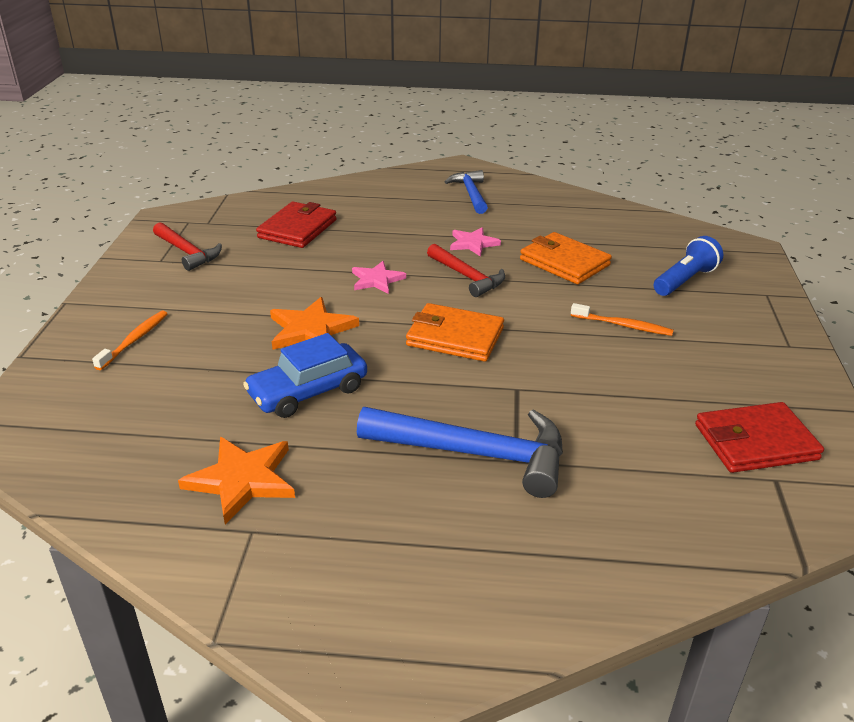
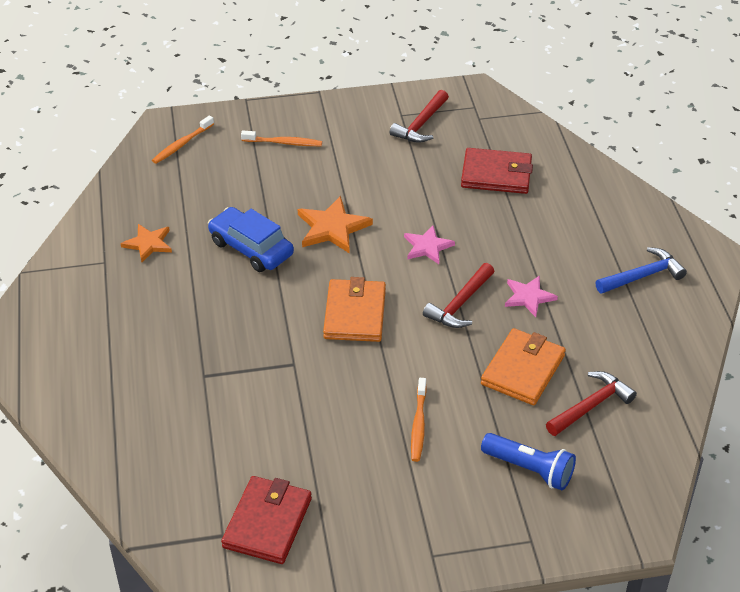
camera: 75 degrees right, 10 degrees up
orange star [178,437,295,524] -> orange star [120,224,172,262], size x0.67
blue hammer [357,407,563,498] -> none
red wallet [695,402,824,473] -> red wallet turned 45 degrees clockwise [221,476,312,564]
none -> orange toothbrush [152,115,214,164]
none -> red hammer [546,371,637,436]

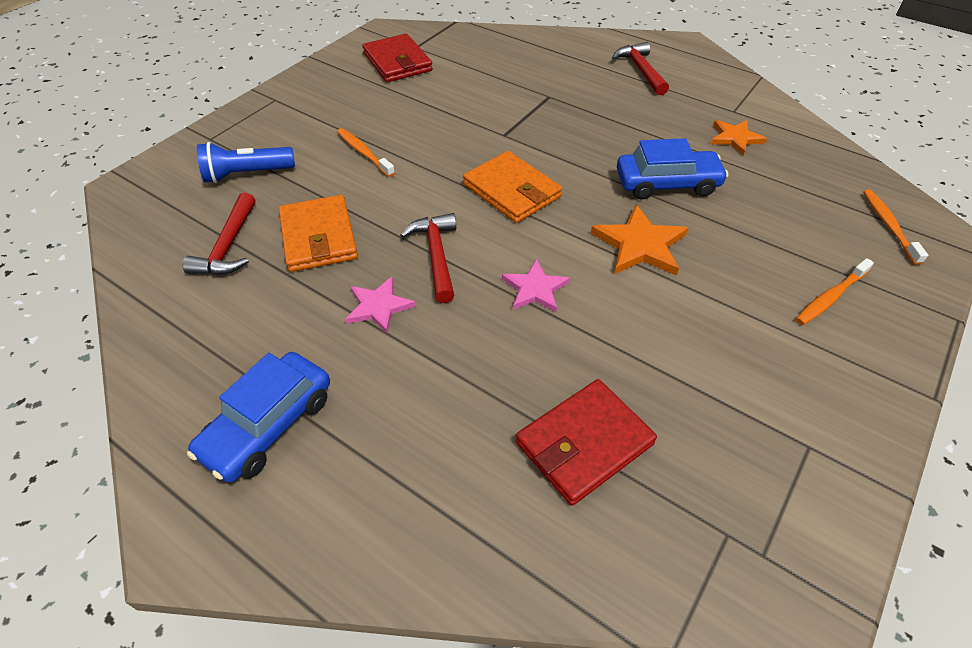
camera: 135 degrees right, 5 degrees up
red hammer [390,90,449,143] -> red hammer moved to [612,42,669,95]
blue hammer [596,247,687,294] -> blue car [187,352,330,483]

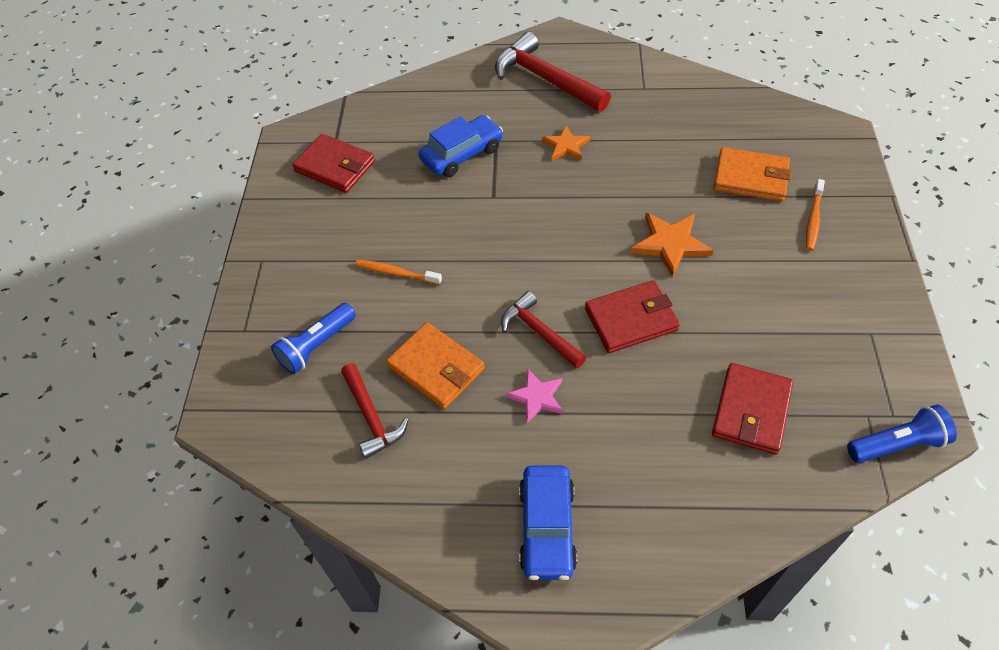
camera: 30 degrees left, 5 degrees up
orange wallet [463,151,562,223] -> orange wallet moved to [714,147,791,202]
pink star [502,259,570,312] -> red wallet [585,280,680,353]
red hammer [612,42,669,95] -> red hammer [495,32,611,112], size x1.64
blue car [617,138,728,200] -> blue car moved to [419,115,503,177]
orange star [711,120,767,155] -> orange star moved to [542,126,591,161]
orange toothbrush [863,189,928,265] -> none
none -> blue flashlight [847,404,957,463]

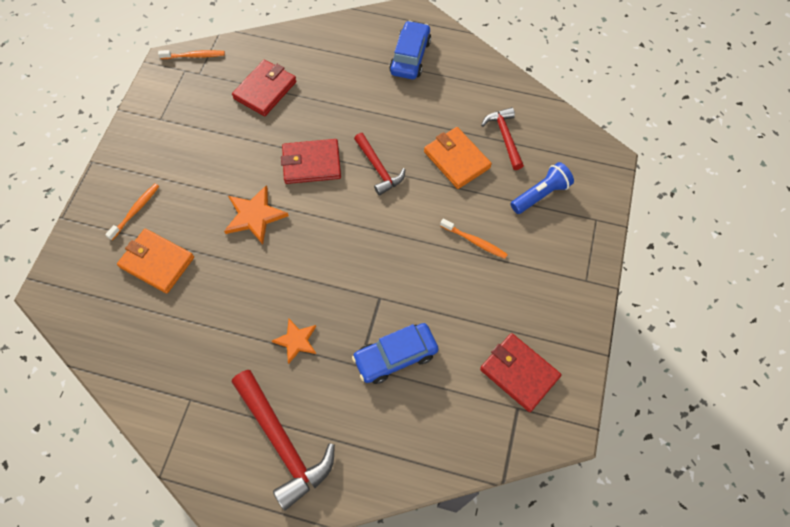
camera: 170 degrees left, 10 degrees up
pink star [505,369,563,423] -> none
blue flashlight [847,404,957,463] -> orange toothbrush [158,50,225,59]

